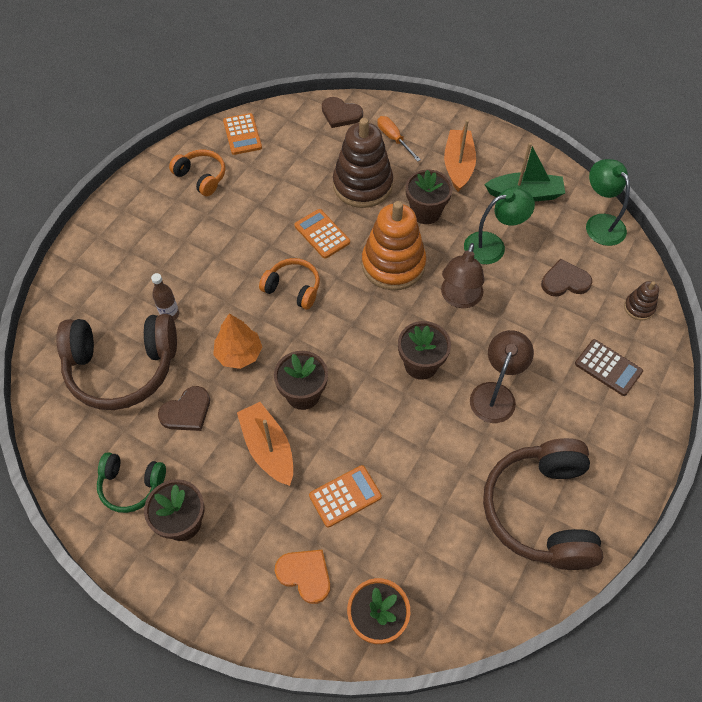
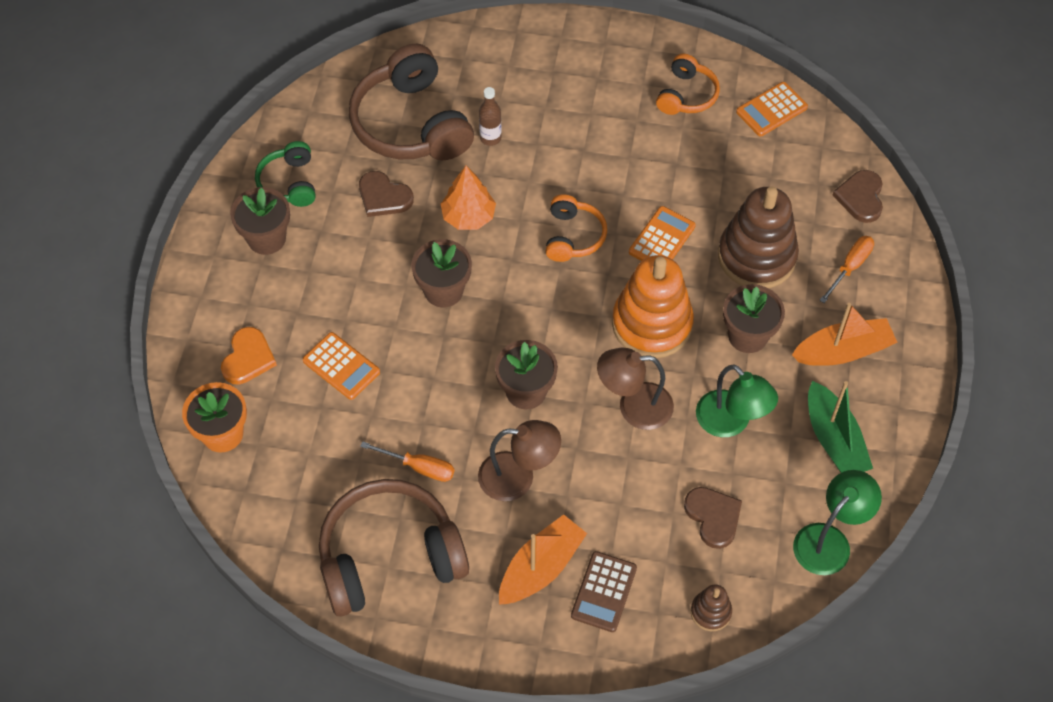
camera: 70 degrees right, 0 degrees up
orange boat [237,402,293,486] -> orange boat moved to [499,514,587,604]
none -> orange screwdriver [360,441,454,482]

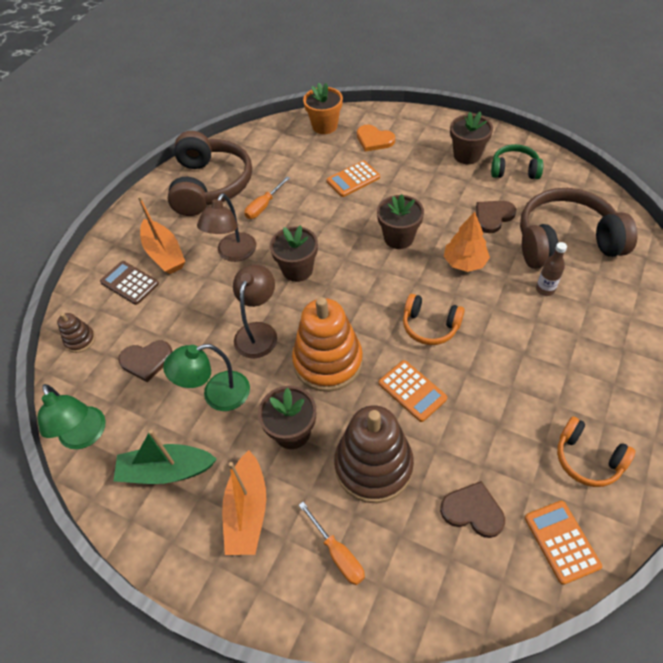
camera: 110 degrees right, 5 degrees down
brown heart [832,170,883,223] -> brown heart moved to [440,481,505,538]

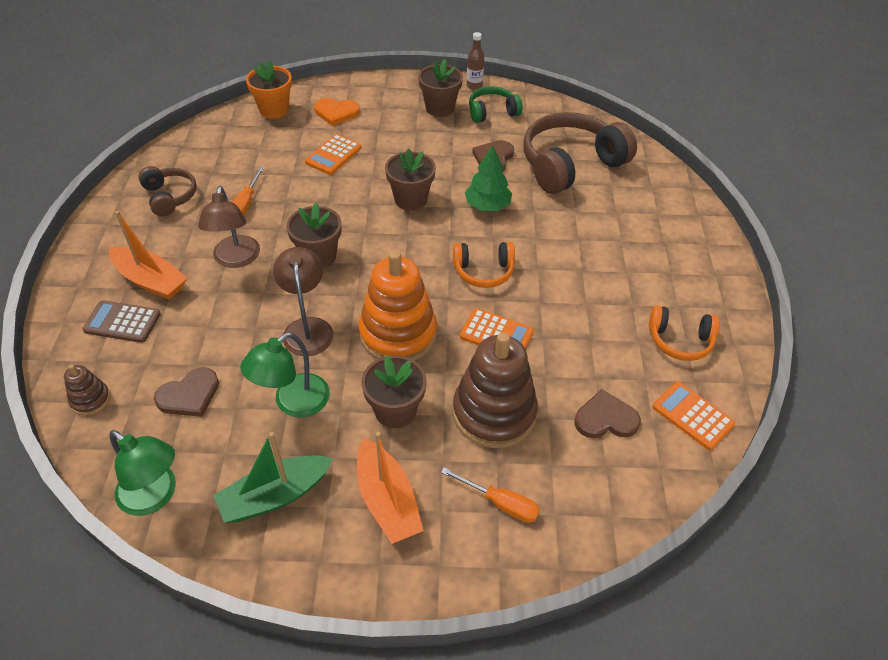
camera: 30 degrees left, 5 degrees down
brown headphones [167,131,252,216] -> brown headphones [138,166,197,216], size x0.53
orange tree [444,212,490,272] -> green tree [465,145,512,211]
brown bottle [536,242,567,296] -> brown bottle moved to [467,32,484,90]

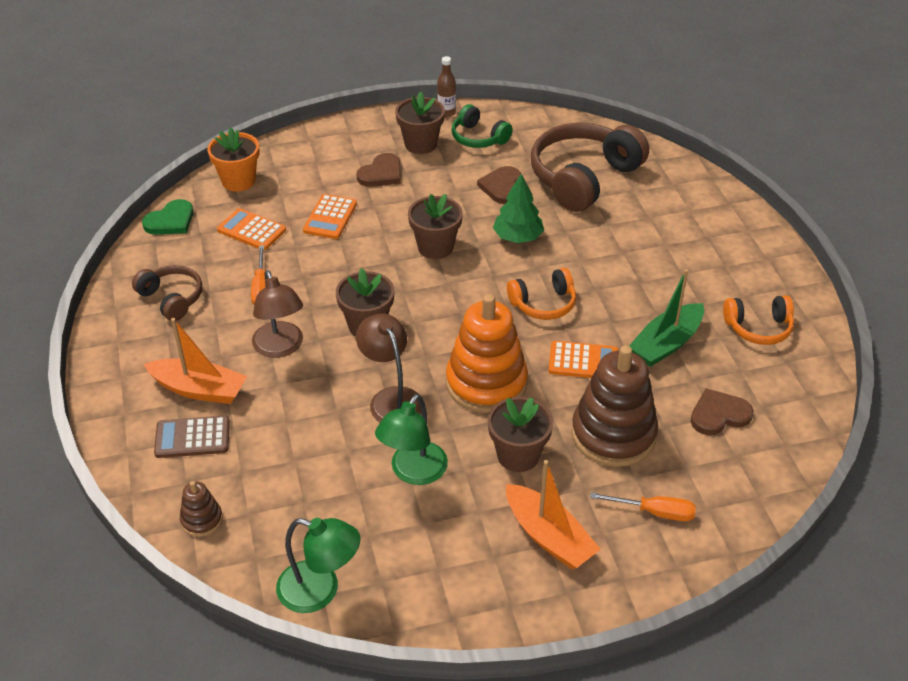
camera: 15 degrees left, 5 degrees down
brown heart [154,368,219,417] -> brown heart moved to [357,153,401,187]
green boat [214,432,333,523] -> green boat moved to [629,269,704,367]
orange heart [314,98,360,126] -> none
green headphones [469,86,522,123] -> green headphones turned 105 degrees counterclockwise [451,104,513,148]
orange calculator [652,381,735,450] -> orange calculator moved to [217,208,286,250]
none -> green heart [142,199,194,235]

